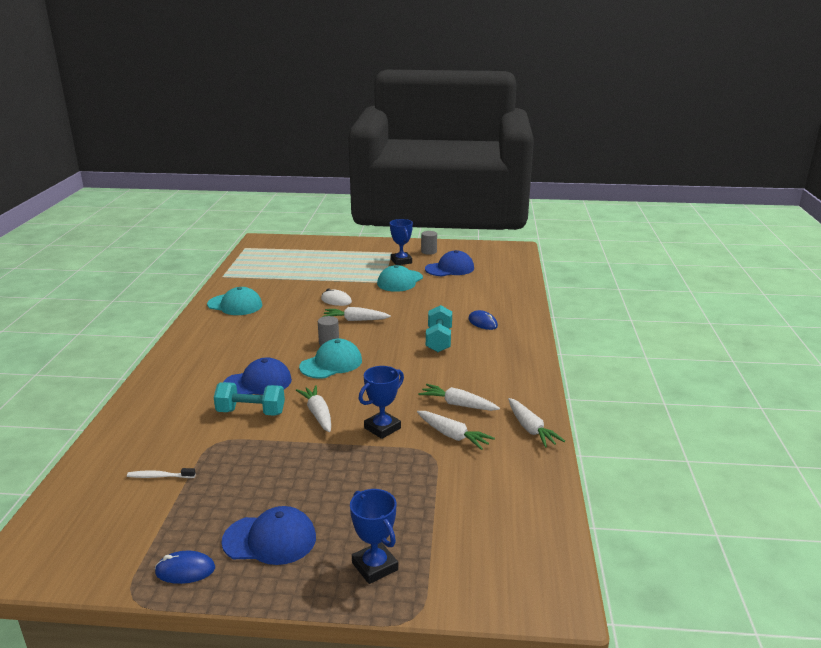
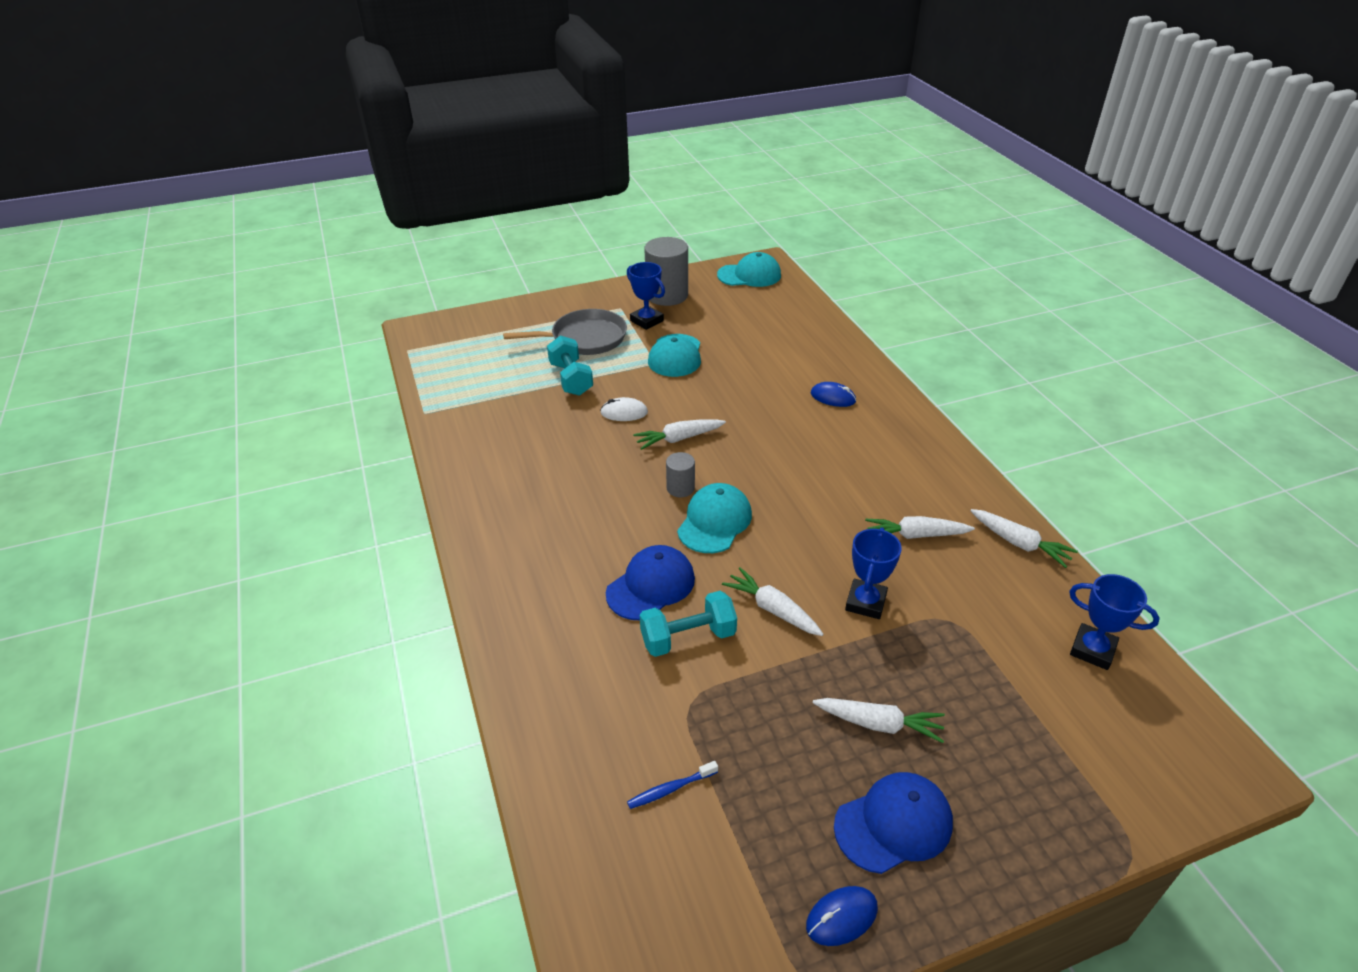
camera: 25 degrees left, 15 degrees up
white toothbrush [127,468,196,478] -> blue toothbrush [627,761,718,809]
turquoise cap [207,287,262,315] -> turquoise cap moved to [717,252,781,287]
blue trophy [350,489,398,584] -> blue trophy moved to [1069,574,1160,670]
white carrot [417,411,495,450] -> white carrot moved to [813,698,945,743]
grey cylinder [421,231,437,255] -> grey cylinder [644,237,688,306], size x1.96
blue cap [425,250,474,276] -> none
turquoise dumbbell [426,305,452,352] -> turquoise dumbbell moved to [547,336,593,396]
none -> grey pan [503,309,627,355]

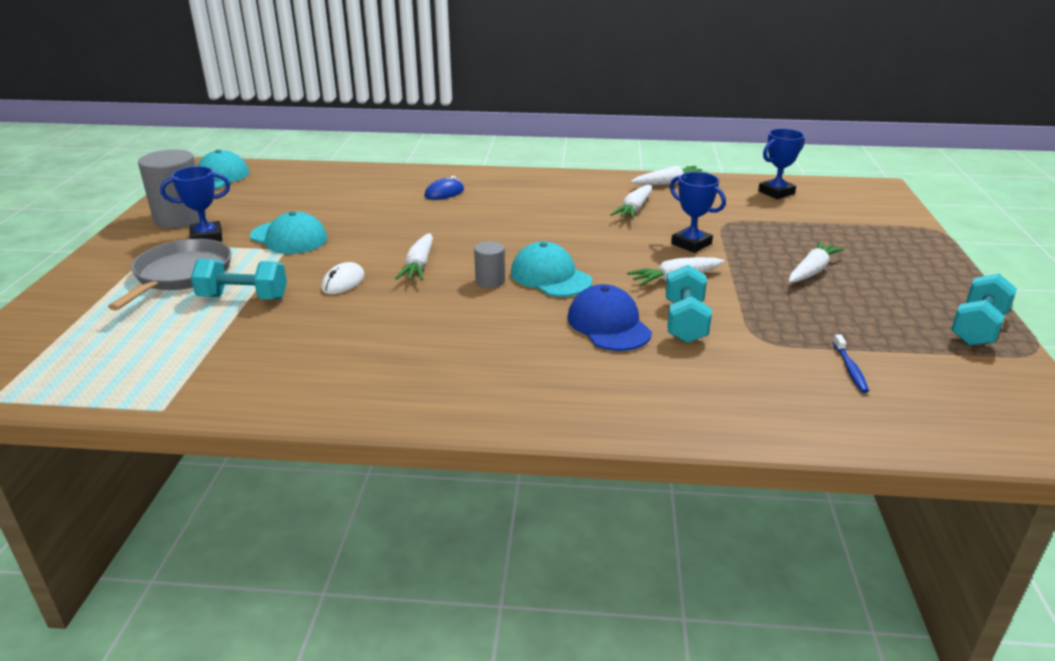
camera: 65 degrees left, 10 degrees down
blue mouse [806,886,878,946] -> turquoise dumbbell [951,273,1017,346]
blue cap [834,772,953,874] -> none

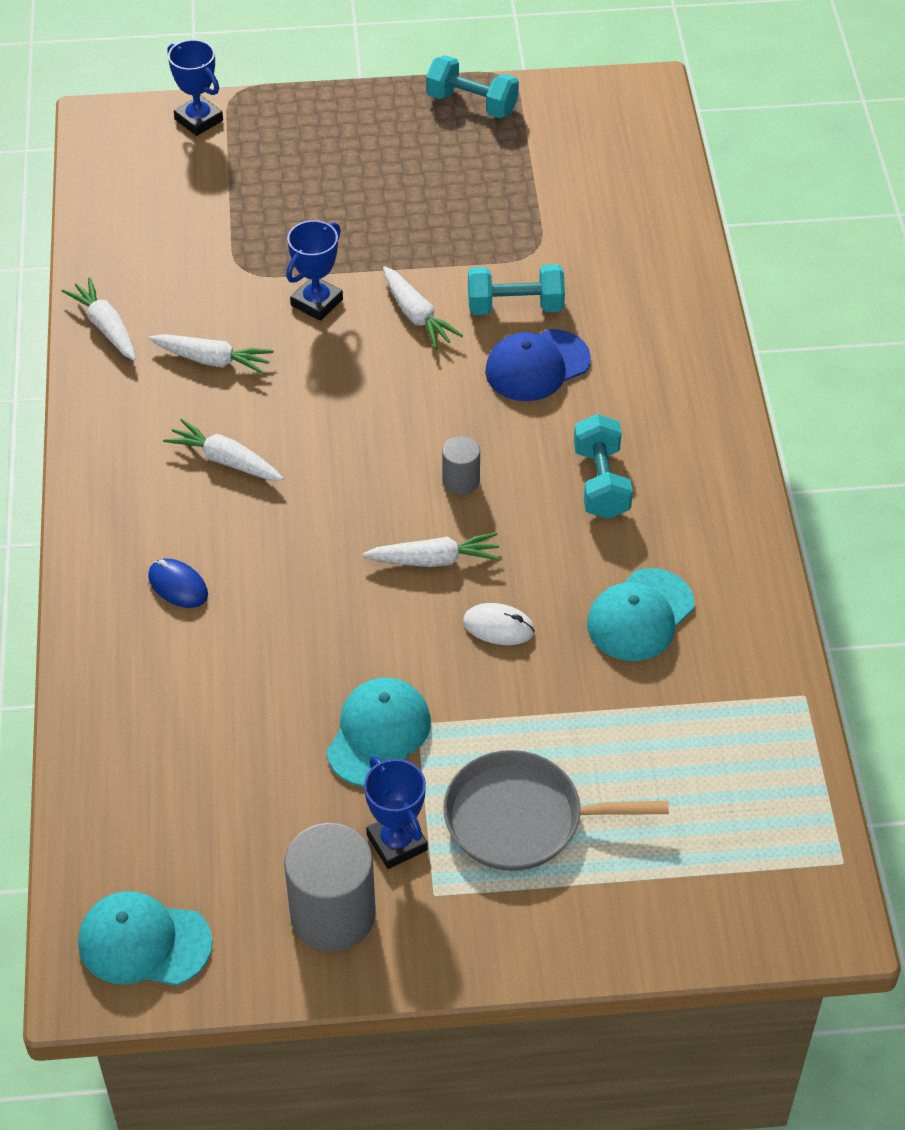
camera: 100 degrees left, 20 degrees up
turquoise dumbbell [191,259,287,300] -> turquoise dumbbell moved to [574,414,633,519]
turquoise cap [511,242,592,297] -> turquoise cap moved to [587,568,694,661]
blue trophy [758,129,805,199] -> blue trophy moved to [168,40,223,136]
white carrot [789,241,845,283] -> white carrot moved to [163,418,284,481]
blue toothbrush [833,334,869,393] -> none

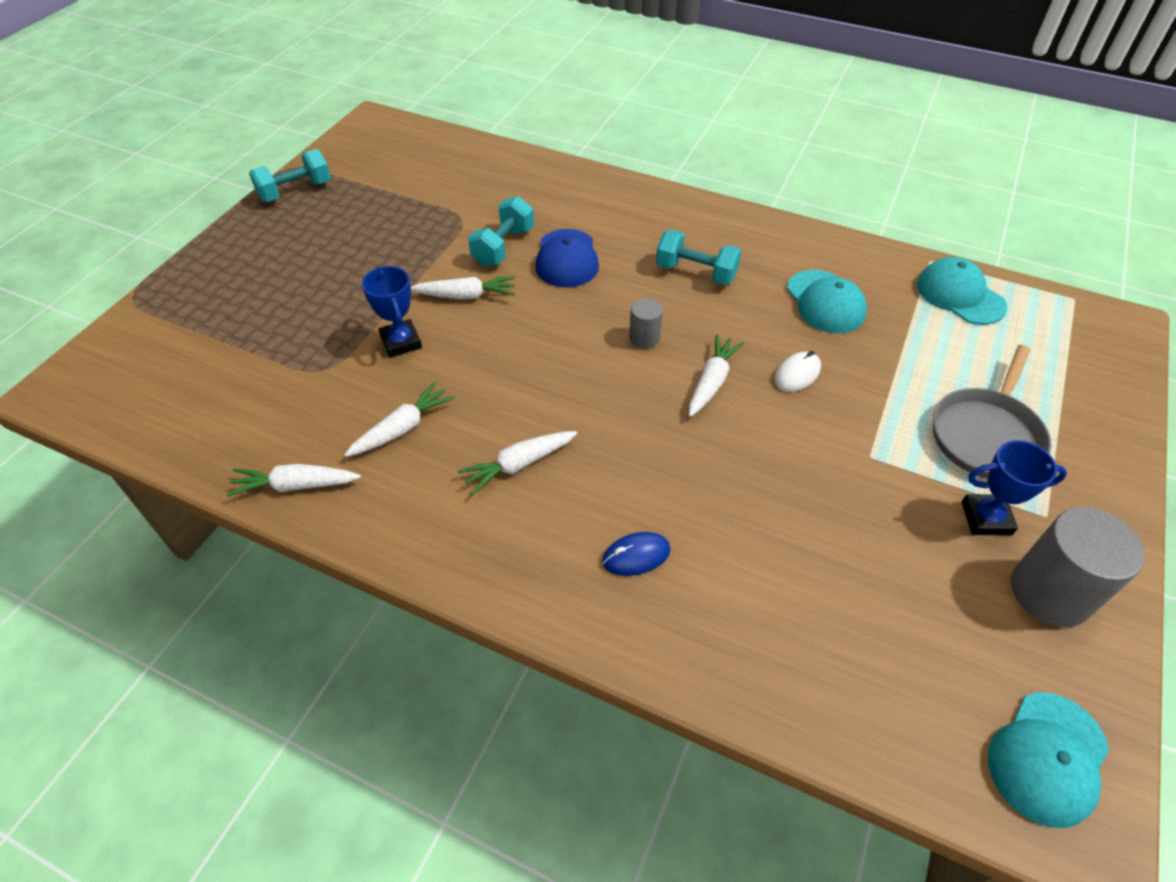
camera: 60 degrees left, 0 degrees up
blue trophy [168,40,223,136] -> none
turquoise cap [326,678,431,787] -> turquoise cap moved to [917,257,1007,325]

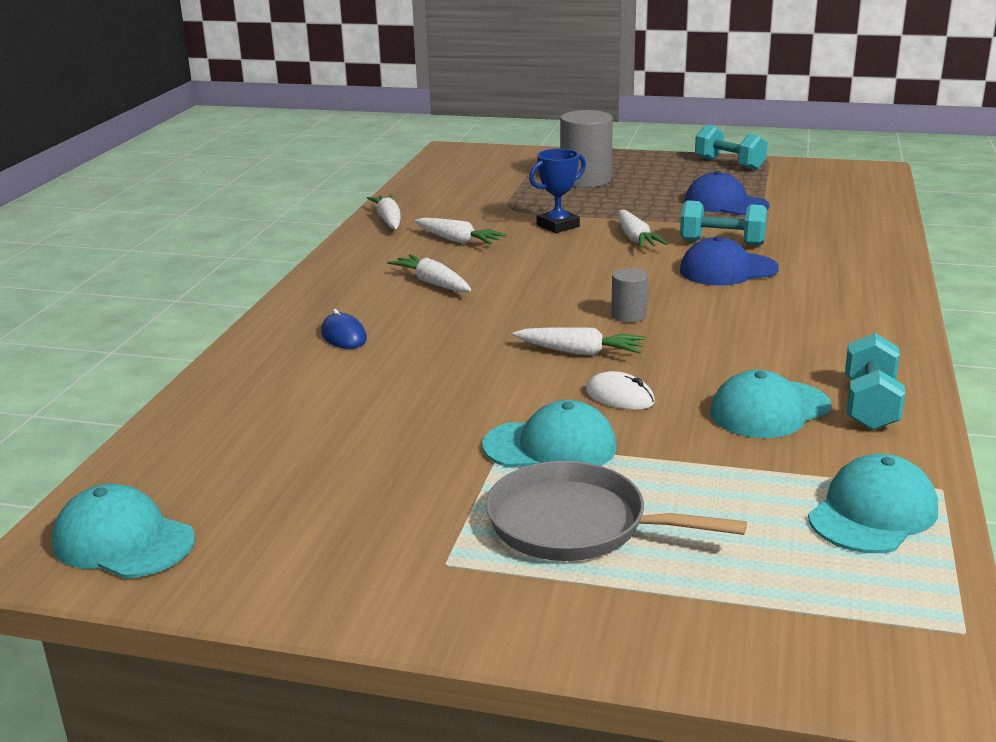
camera: 80 degrees right, 25 degrees down
turquoise dumbbell [656,230,741,285] -> turquoise dumbbell moved to [845,333,905,430]
blue trophy [962,440,1067,536] -> none
grey cylinder [1011,507,1145,627] -> grey cylinder moved to [560,110,613,188]
none -> turquoise cap [482,400,617,467]
none -> blue cap [685,171,769,215]

